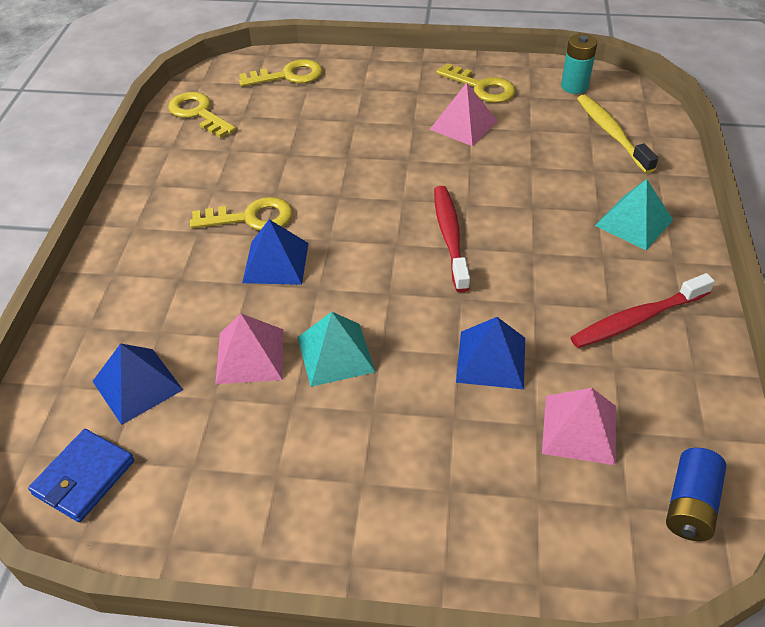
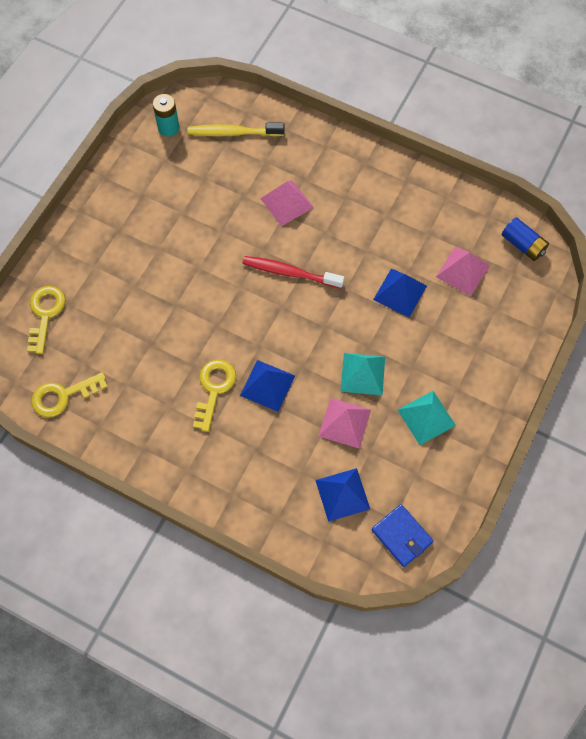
camera: 70 degrees left, 20 degrees up
pink pyramid [430,83,498,146] -> pink pyramid moved to [260,180,314,226]
yellow key [436,63,516,103] -> none
red toothbrush [570,273,715,348] -> none
turquoise pyramid [595,179,673,250] -> turquoise pyramid moved to [398,391,456,445]

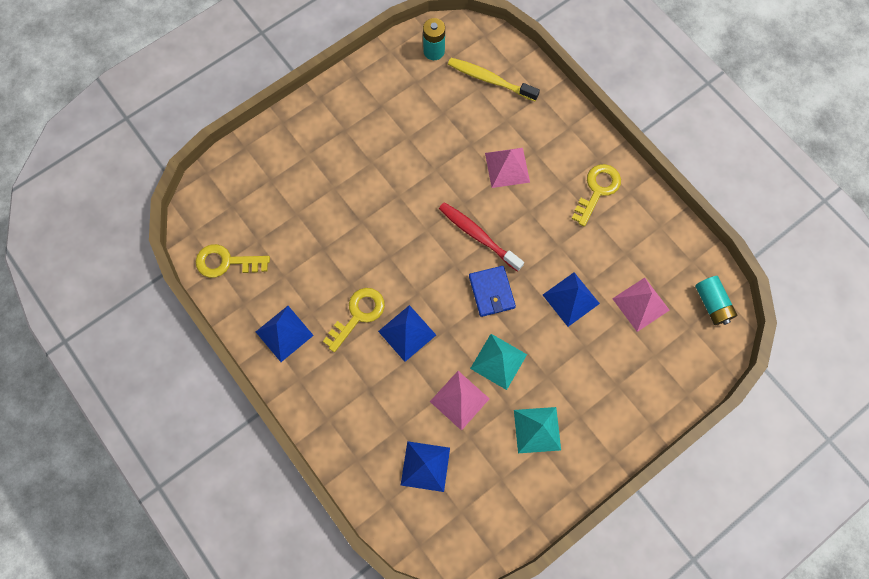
camera: 25 degrees right, 5 degrees up
yellow key [27,286,66,354] -> yellow key moved to [571,164,621,226]
blue wallet [372,504,433,567] -> blue wallet moved to [469,266,516,317]
blue battery [502,217,549,261] -> turquoise battery [695,276,737,325]
none -> blue pyramid [256,306,314,362]

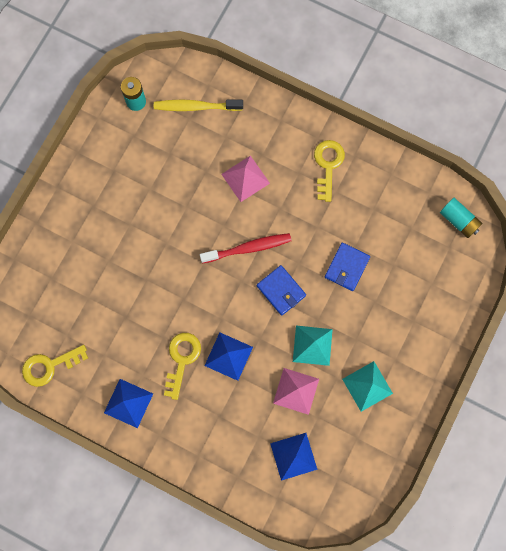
camera: 25 degrees left, 5 degrees up
red toothbrush [439,202,524,272] -> red toothbrush turned 150 degrees clockwise [200,233,292,263]
blue pyramid [543,272,600,327] -> blue wallet [325,242,370,291]
pink pyramid [612,278,670,332] -> none

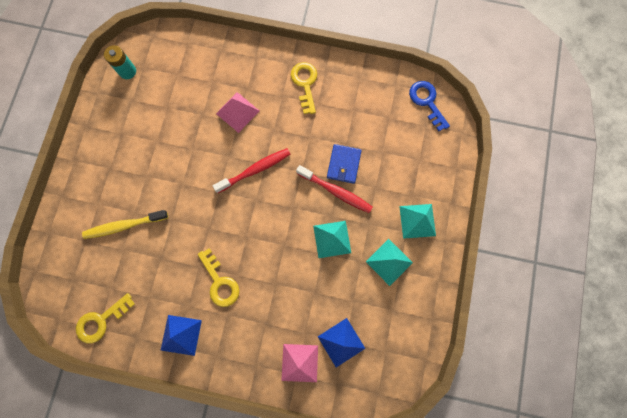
camera: 15 degrees left, 0 degrees up
yellow toothbrush [154,99,243,111] -> yellow toothbrush moved to [82,210,168,239]
yellow key [164,333,201,400] -> yellow key turned 150 degrees clockwise [198,248,240,307]
blue pyramid [205,333,253,381] -> none
blue wallet [257,265,306,316] -> none
pink pyramid [273,368,319,415] -> pink pyramid moved to [281,344,318,382]
turquoise battery [440,198,482,238] -> blue key [409,81,450,131]
none -> red toothbrush [296,165,373,213]
none -> turquoise pyramid [399,204,436,239]

